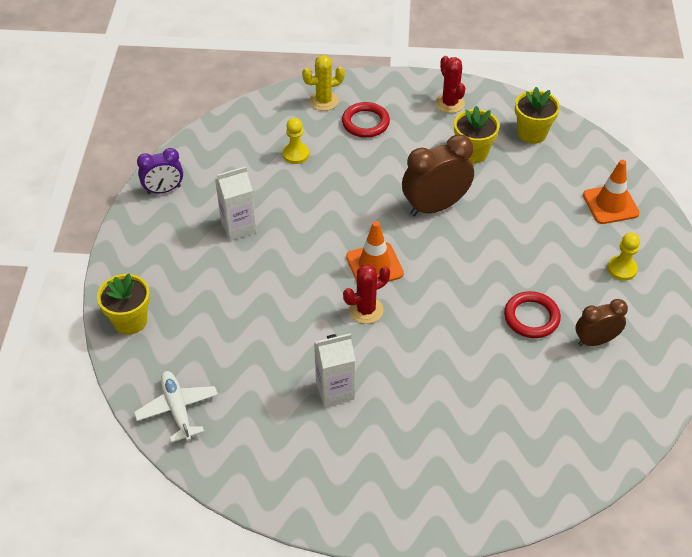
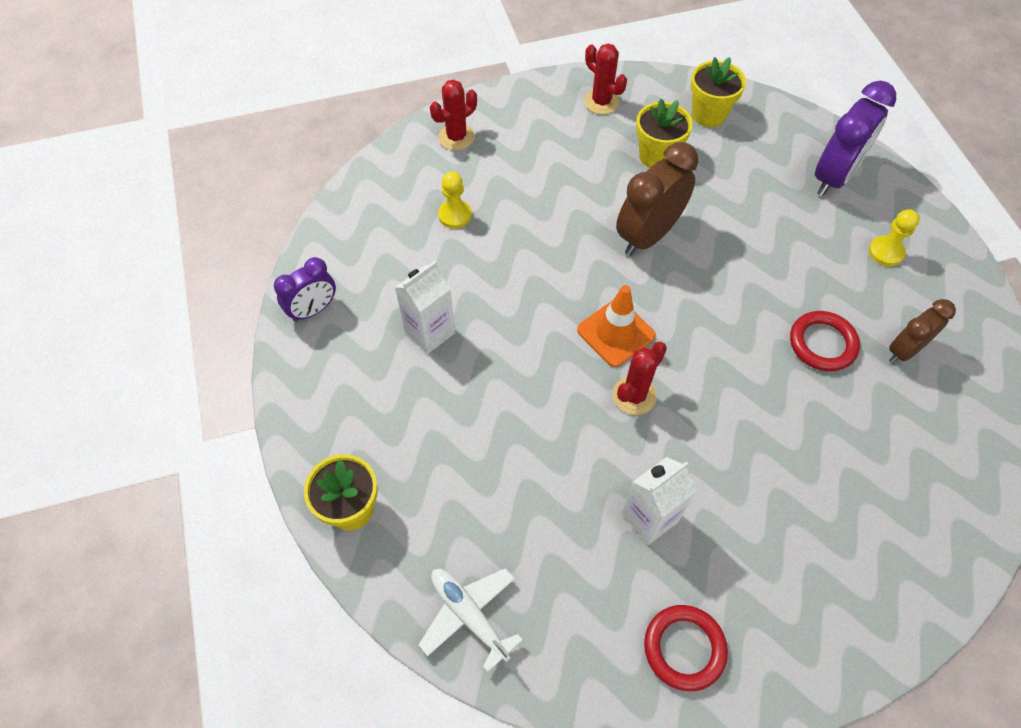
camera: 20 degrees left, 10 degrees up
yellow cactus [302,55,345,111] -> red cactus [430,79,477,150]
red ring [342,102,390,138] -> red ring moved to [644,605,728,691]
orange traffic cone [583,160,640,224] -> purple clock [815,81,896,196]

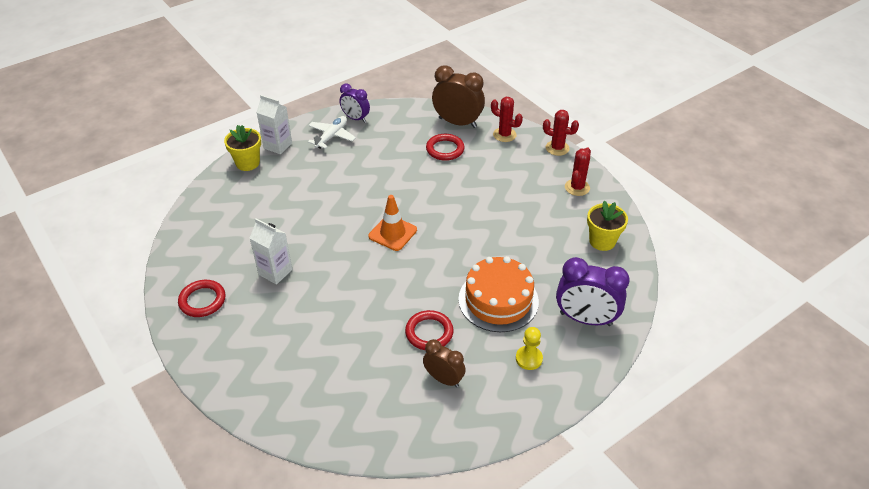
camera: 70 degrees right, 15 degrees down
white carton [395,261,455,354] -> white carton moved to [256,95,292,154]
white plane [419,568,523,672] -> white plane moved to [308,116,356,149]
yellow pawn [438,171,472,229] -> red ring [426,134,464,161]
red cactus [613,342,667,415] -> red cactus moved to [543,110,579,156]
brown clock [616,142,698,256] -> brown clock moved to [432,66,485,128]
yellow flower pot [636,99,693,168] -> none
none -> orange cake [458,256,539,332]

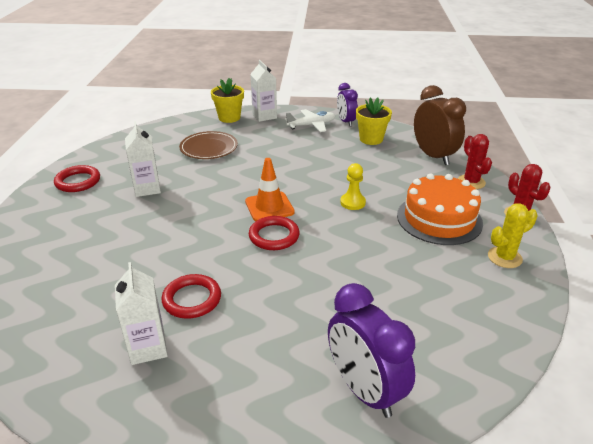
camera: 40 degrees right, 10 degrees down
brown clock [423,339,466,387] -> white carton [115,262,168,365]
red ring [426,134,464,161] -> red ring moved to [249,216,300,250]
orange cake [458,256,539,332] -> orange cake moved to [397,173,483,245]
yellow pawn [516,327,543,370] -> yellow pawn moved to [340,163,366,210]
red cactus [565,147,591,196] -> yellow cactus [488,204,538,268]
yellow flower pot [587,201,628,251] -> yellow flower pot moved to [356,97,392,145]
none -> brown plate [179,131,238,159]

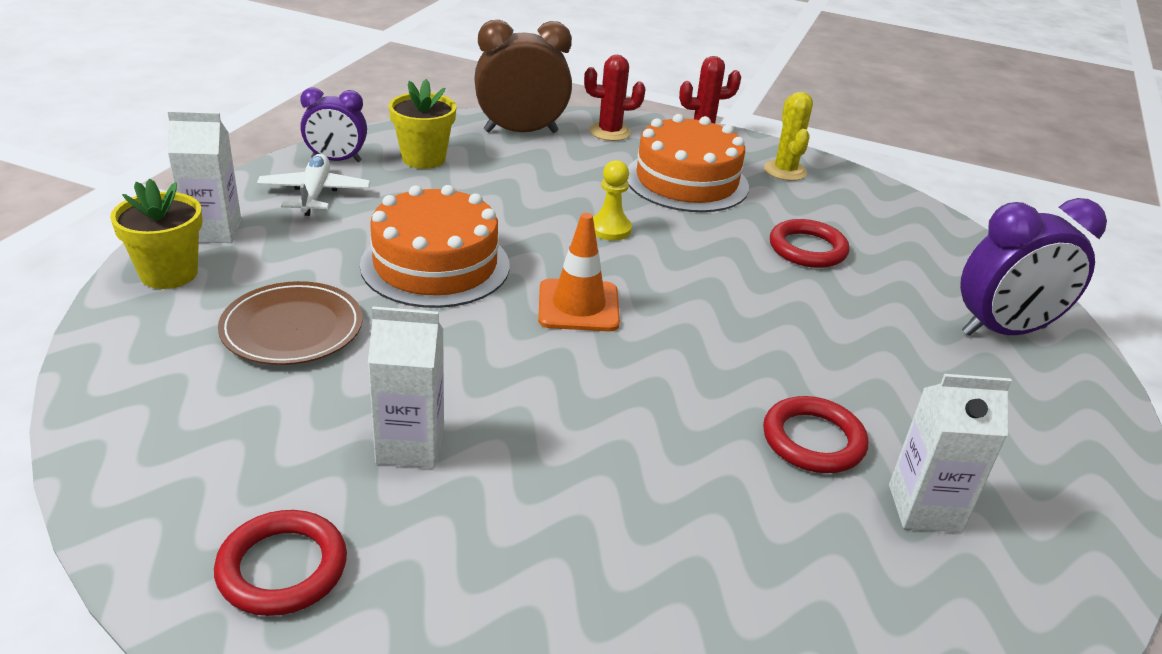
camera: 75 degrees left, 0 degrees up
red ring [249,216,300,250] -> red ring moved to [770,219,850,268]
none -> orange cake [360,185,510,308]

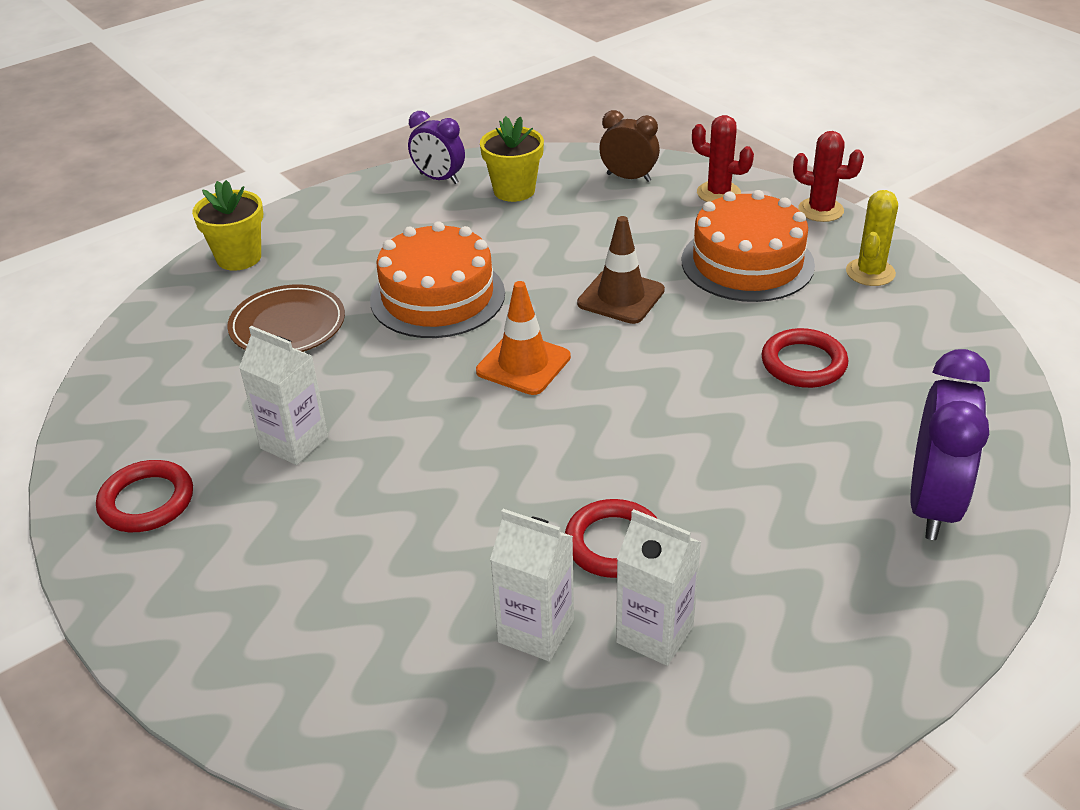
camera: 35 degrees right, 5 degrees up
white carton [167,111,241,243] -> white carton moved to [490,509,574,661]
white plane [257,154,371,216] -> none
brown clock [474,20,572,133] -> brown clock [599,110,660,182], size x0.61
yellow pawn [593,160,632,241] -> brown traffic cone [577,216,665,324]
purple clock [960,198,1107,336] -> purple clock turned 90 degrees counterclockwise [910,349,990,540]

